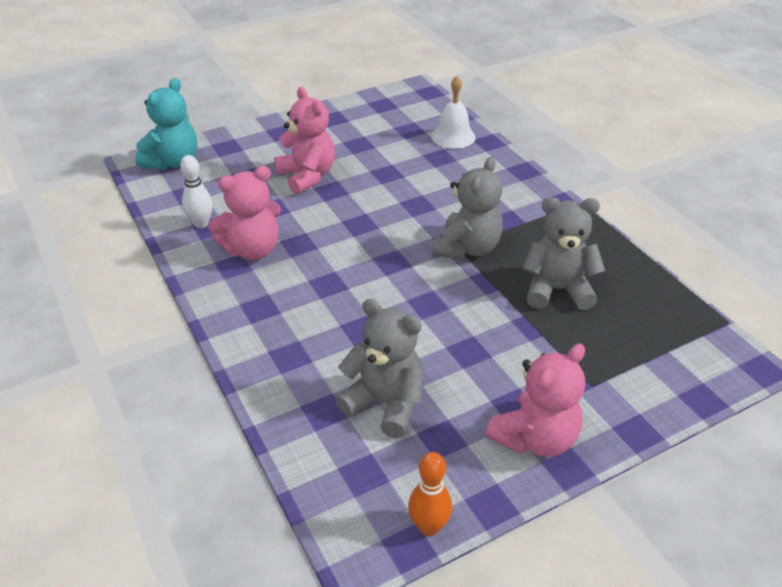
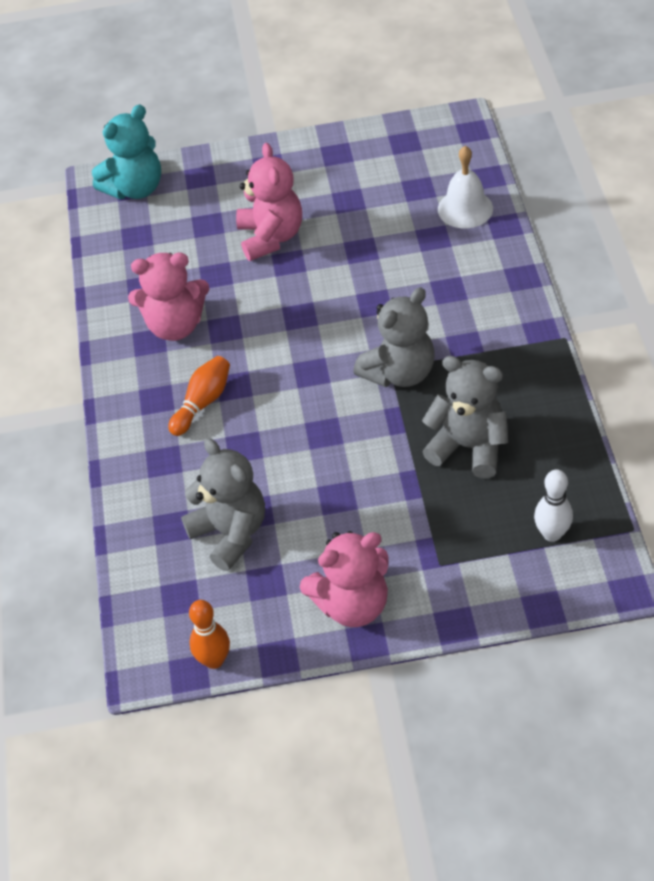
camera: 25 degrees right, 10 degrees up
white bowling pin [180,155,213,228] -> white bowling pin moved to [534,469,573,542]
none -> orange bowling pin [168,356,230,436]

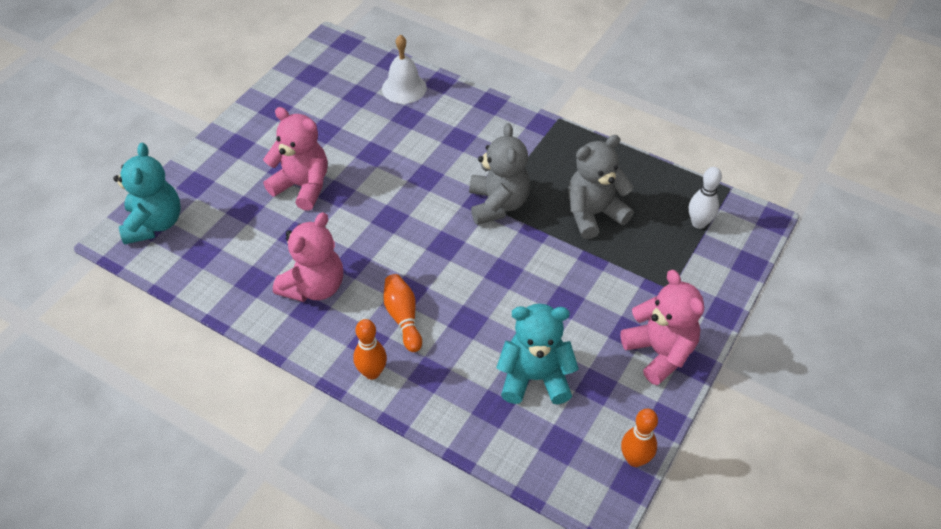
camera: 55 degrees left, 0 degrees up
grey teddy bear [181,438,265,571] -> turquoise teddy bear [496,304,579,404]
pink teddy bear [300,531,389,627] -> pink teddy bear turned 45 degrees counterclockwise [621,270,704,385]
none -> orange bowling pin [353,319,387,380]

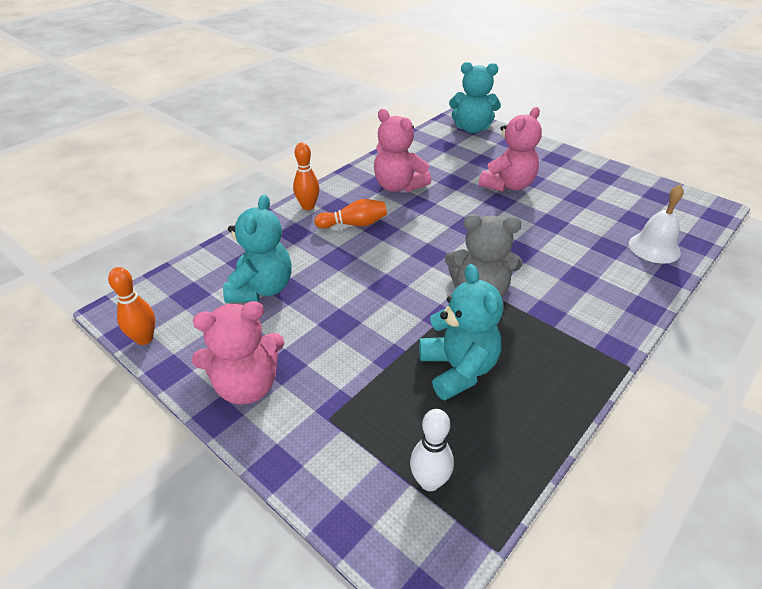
camera: 100 degrees right, 10 degrees down
grey teddy bear [568,135,634,239] -> turquoise teddy bear [419,264,503,400]

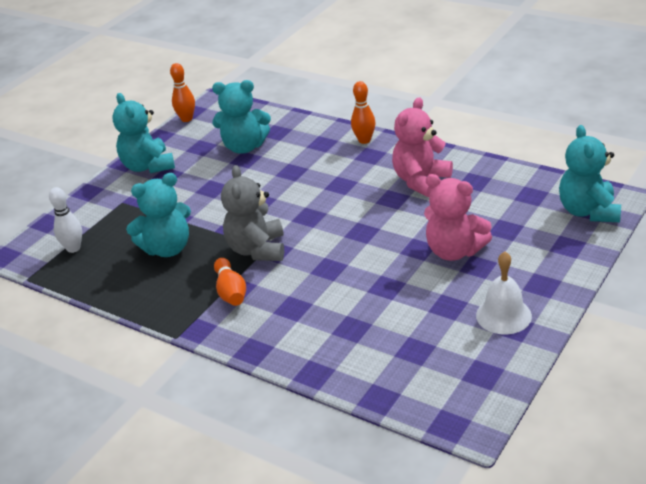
camera: 85 degrees right, 5 degrees down
pink teddy bear [192,301,284,405] -> turquoise teddy bear [112,93,175,173]
orange bowling pin [314,199,387,229] -> orange bowling pin moved to [214,258,246,306]
white bell [629,184,684,264] -> white bell moved to [476,251,532,334]

